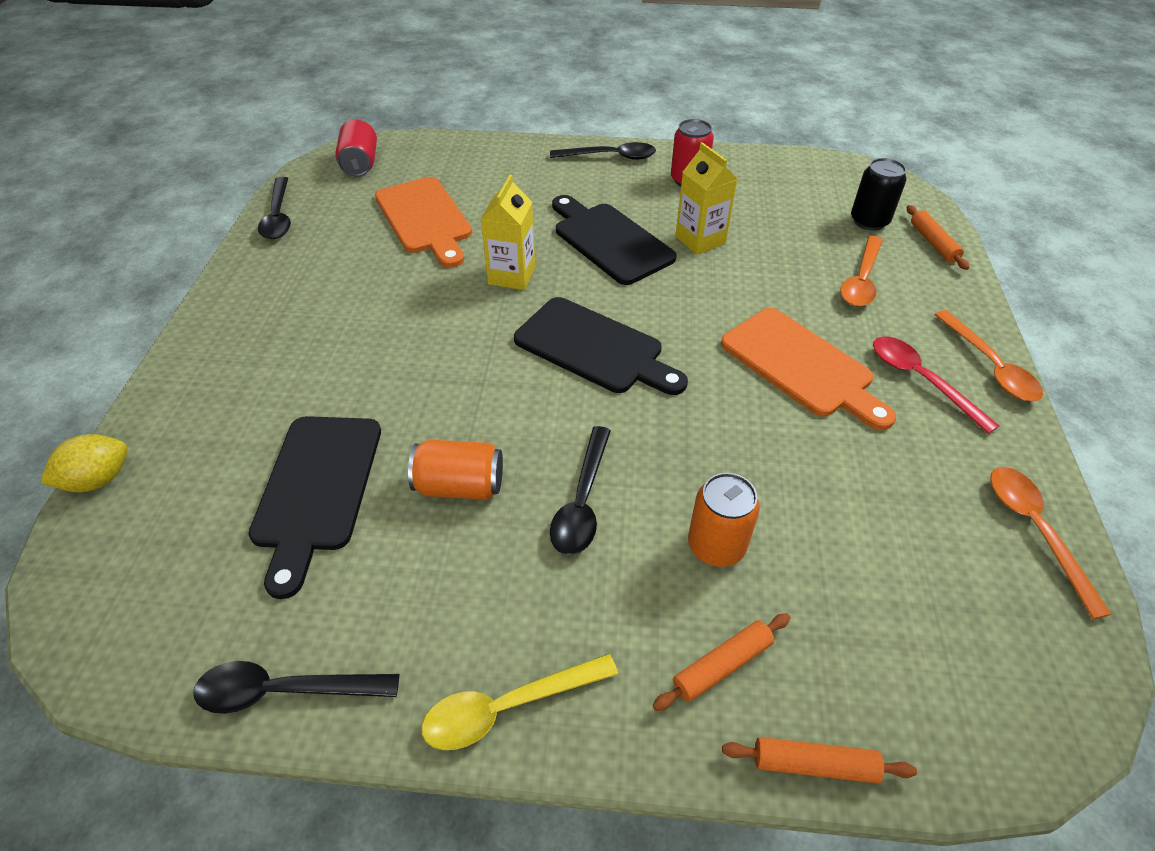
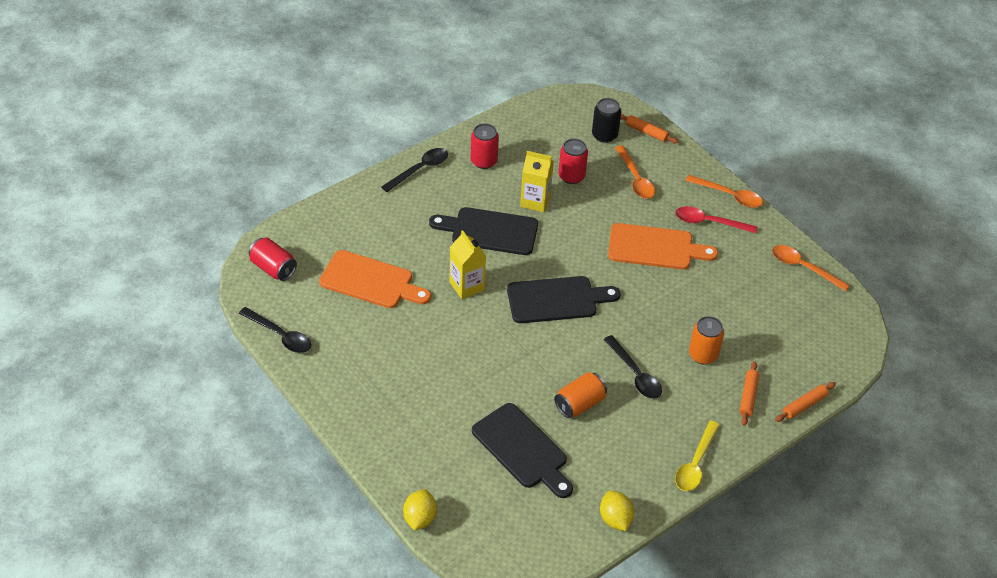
camera: 45 degrees left, 0 degrees up
black spoon [193,661,399,714] -> yellow lemon [600,491,634,531]
none -> red can [558,139,588,184]

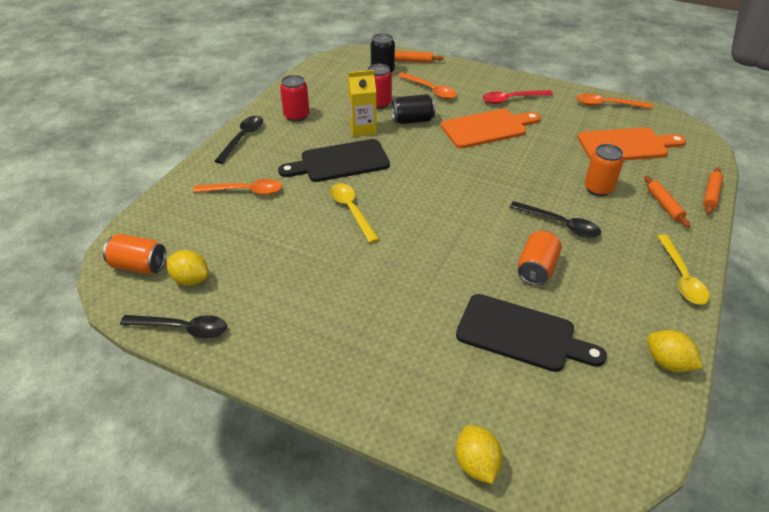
camera: 25 degrees left, 5 degrees down
red can [249,238,297,281] -> orange can [103,234,166,274]
orange cutting board [319,250,431,308] -> orange cutting board moved to [578,127,686,160]
yellow carton [449,230,486,299] -> yellow spoon [330,183,379,243]
black cutting board [507,276,621,323] -> none
orange spoon [685,175,763,208] -> orange spoon moved to [193,179,282,195]
none -> yellow lemon [167,250,208,286]
none -> black can [392,94,435,124]

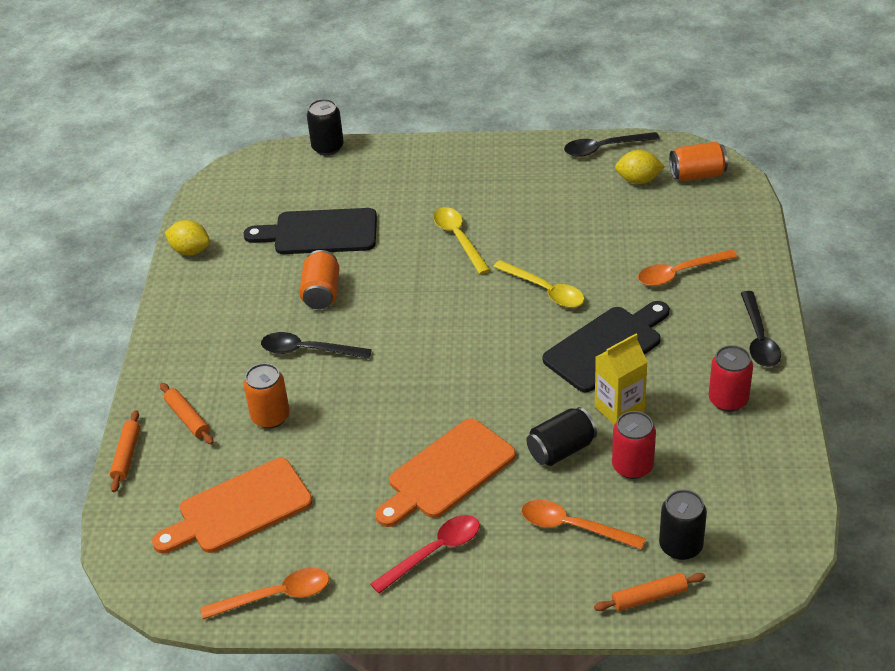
camera: 160 degrees right, 0 degrees up
yellow lemon [456,425,503,484] -> black can [307,99,344,155]
yellow spoon [657,234,709,305] -> yellow spoon moved to [433,207,490,274]

